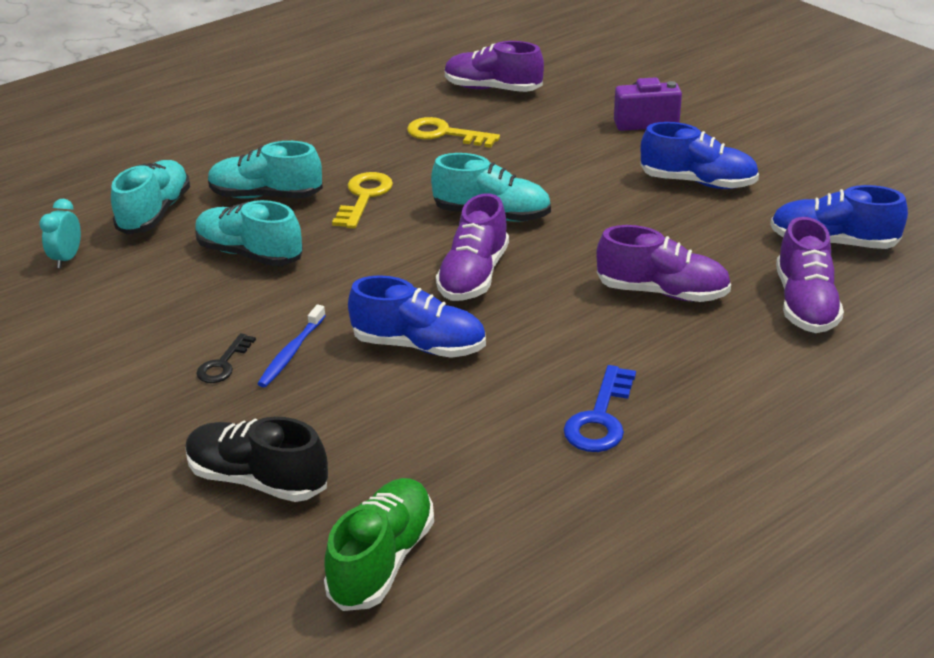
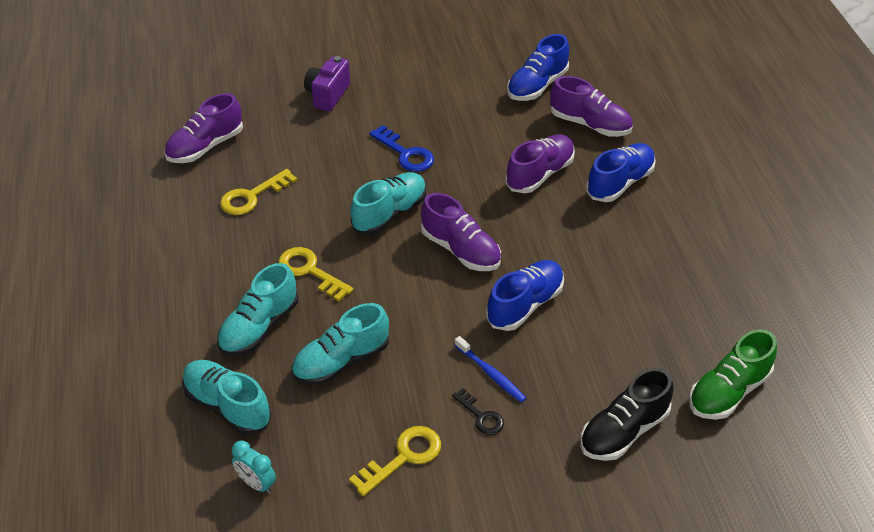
camera: 65 degrees left, 10 degrees up
green shoe [324,478,434,611] -> green shoe turned 90 degrees counterclockwise [689,329,777,420]
blue key [563,365,636,452] -> blue key moved to [369,125,434,172]
blue shoe [640,122,759,189] -> blue shoe moved to [586,143,656,202]
none -> yellow key [349,426,441,496]

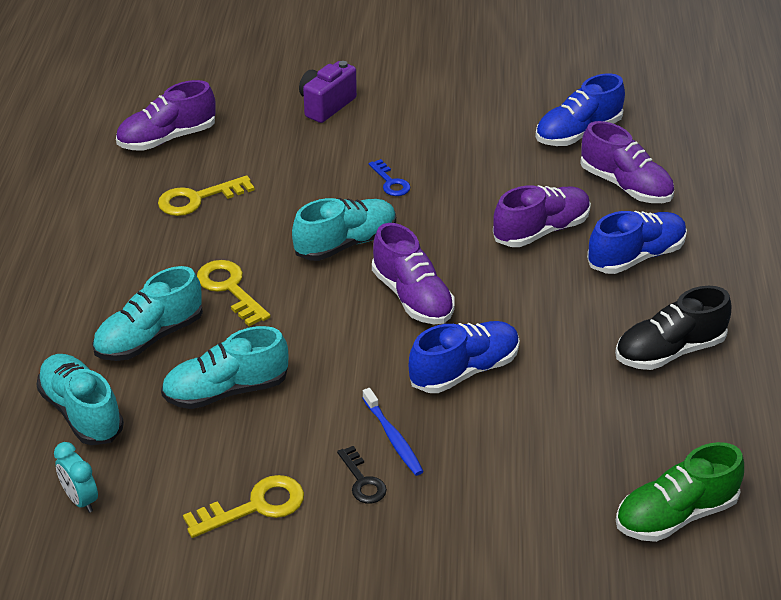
camera: 15 degrees right, 5 degrees down
blue key [369,125,434,172] -> blue key [369,159,410,196], size x0.65
black shoe [580,368,674,461] -> black shoe moved to [615,286,731,370]

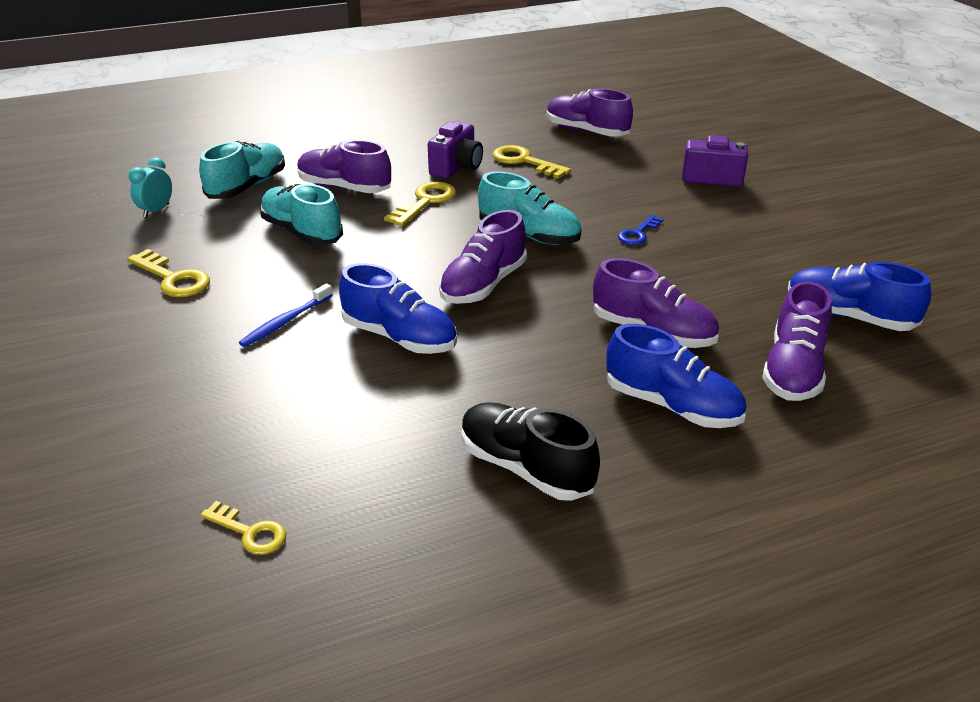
camera: 65 degrees right, 5 degrees down
turquoise shoe [92,266,203,361] -> purple shoe [297,140,391,193]
black key [337,446,387,504] -> none
green shoe [616,442,744,542] -> yellow key [200,501,286,555]
none -> purple camera [428,121,483,179]

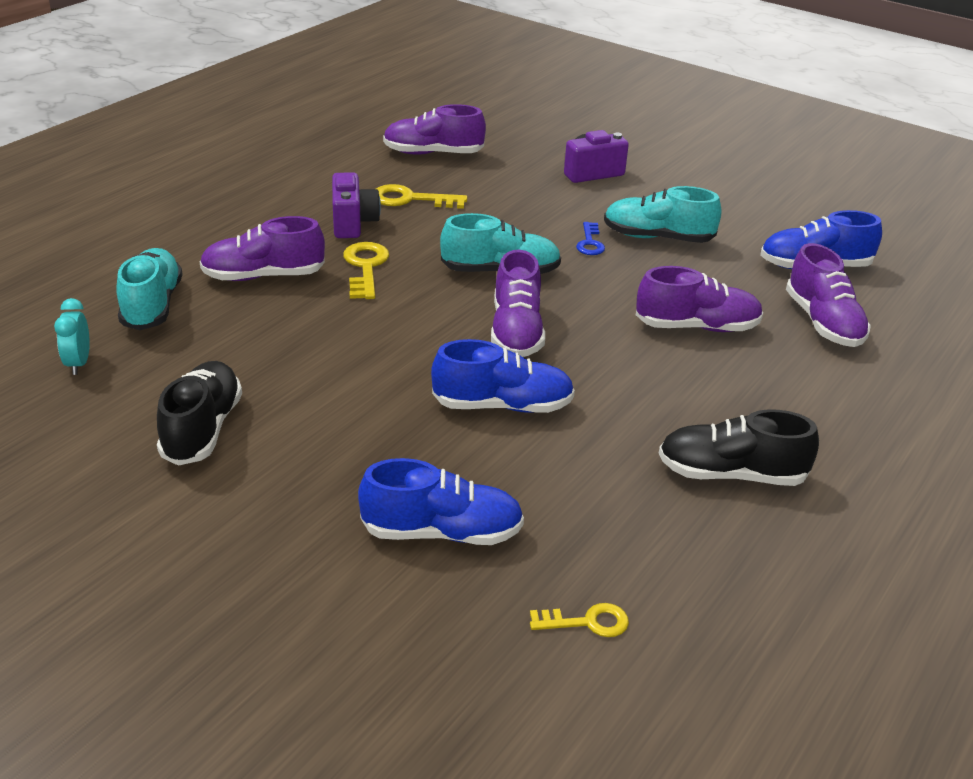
camera: 35 degrees left, 0 degrees up
yellow key [127,249,210,297] -> black shoe [157,361,242,466]
blue toothbrush [239,283,333,347] -> none
turquoise shoe [260,184,343,246] -> turquoise shoe moved to [604,186,721,243]
blue shoe [606,324,746,428] -> blue shoe moved to [358,458,524,545]

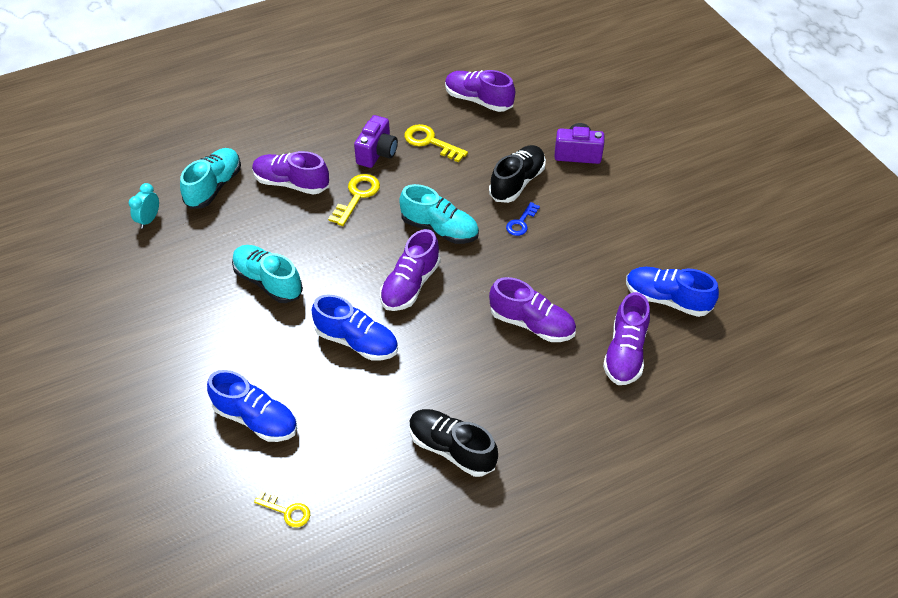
camera: 30 degrees right, 15 degrees up
black shoe [157,361,242,466] -> black shoe moved to [489,145,546,203]
turquoise shoe [604,186,721,243] -> turquoise shoe moved to [232,245,303,303]

